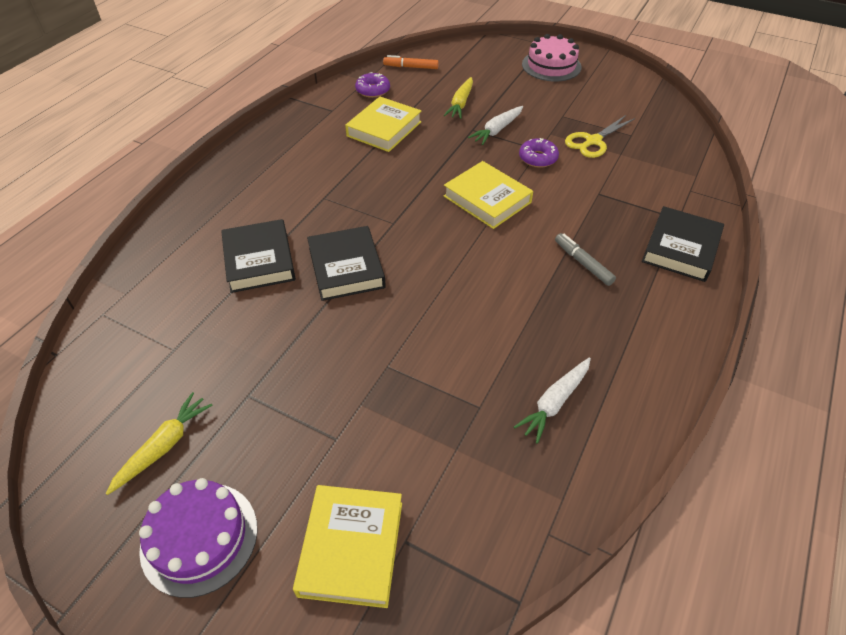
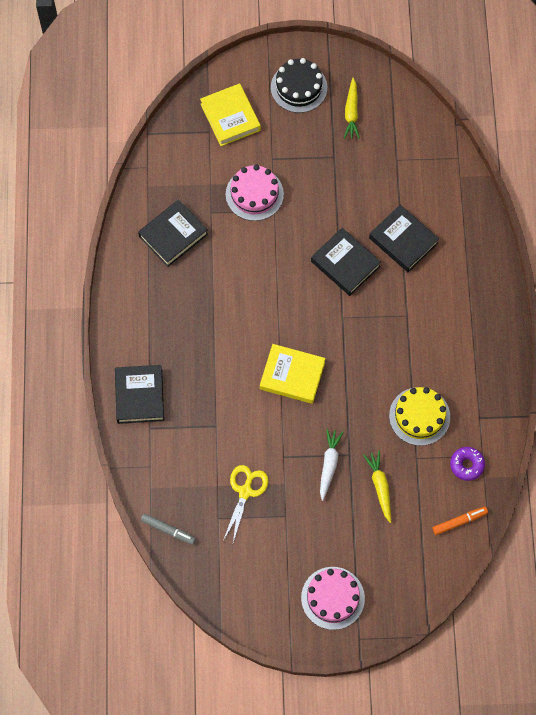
camera: 150 degrees right, 20 degrees up
purple cake [139,478,258,598] -> black cake [271,58,327,113]
yellow book [345,97,422,152] -> yellow cake [389,387,450,446]
white carrot [514,358,591,444] -> black book [138,200,208,267]
purple donut [519,138,559,168] -> none
grey marker [555,233,616,286] -> grey marker moved to [141,513,196,545]
none -> pink cake [226,165,284,221]

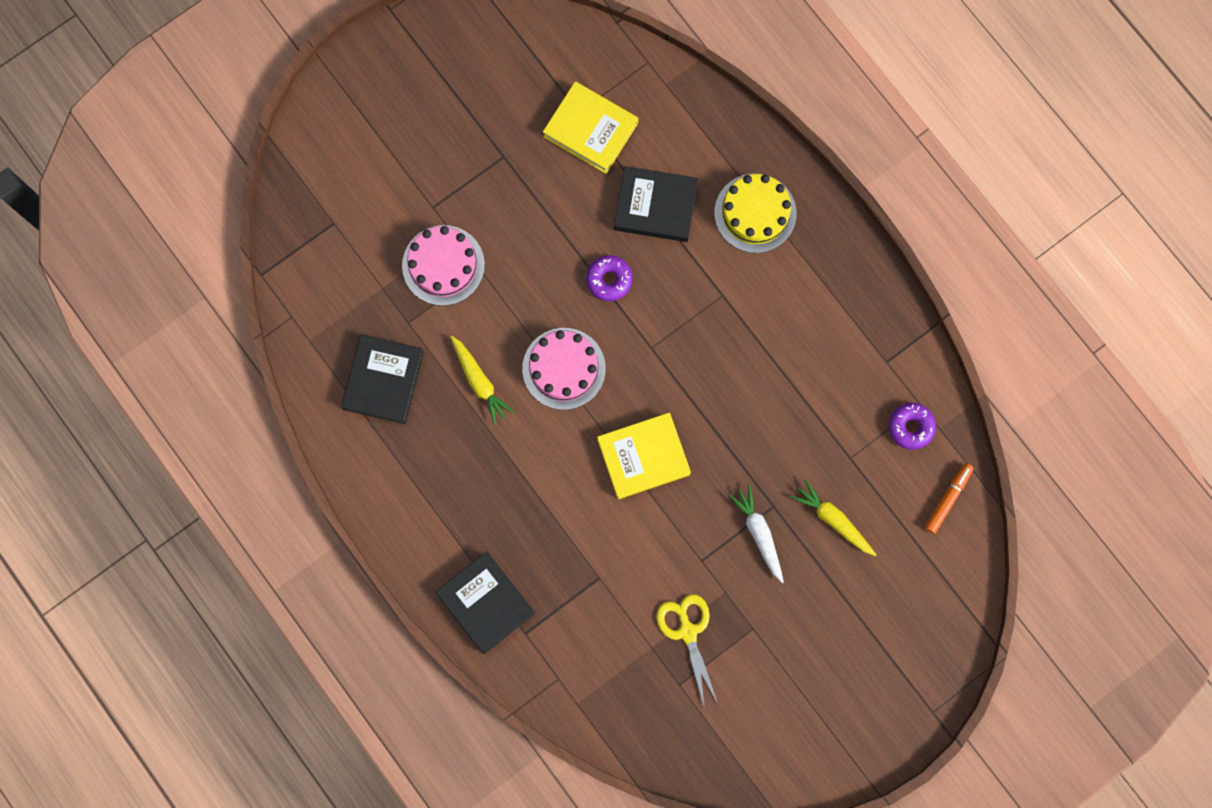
camera: 35 degrees left, 10 degrees up
grey marker [141,513,196,545] -> none
yellow book [200,83,261,146] -> yellow book moved to [543,82,638,174]
black cake [271,58,327,113] -> none
pink cake [301,567,365,630] -> pink cake moved to [522,328,606,410]
black book [311,228,381,296] -> purple donut [586,255,633,301]
yellow carrot [344,78,360,139] -> yellow carrot moved to [450,336,514,425]
yellow cake [389,387,450,446] -> yellow cake moved to [714,174,796,253]

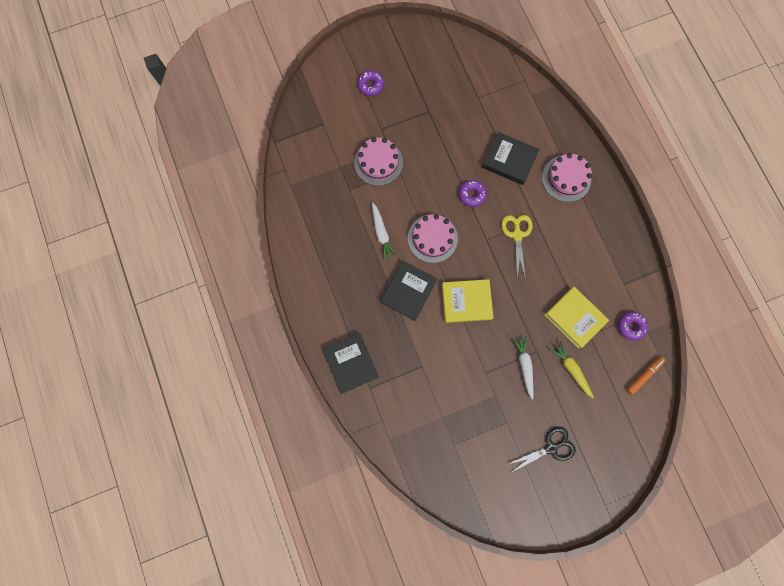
camera: 15 degrees right, 0 degrees up
black book [341,334,424,424] -> black book moved to [381,261,437,321]
yellow carrot [450,336,514,425] -> white carrot [372,202,397,260]
yellow book [543,82,638,174] -> yellow book moved to [544,287,609,349]
yellow scissors [657,594,718,709] -> yellow scissors moved to [502,215,533,278]
yellow cake [714,174,796,253] -> pink cake [542,153,592,202]
none -> purple donut [357,70,384,96]
none -> black scissors [506,427,576,473]

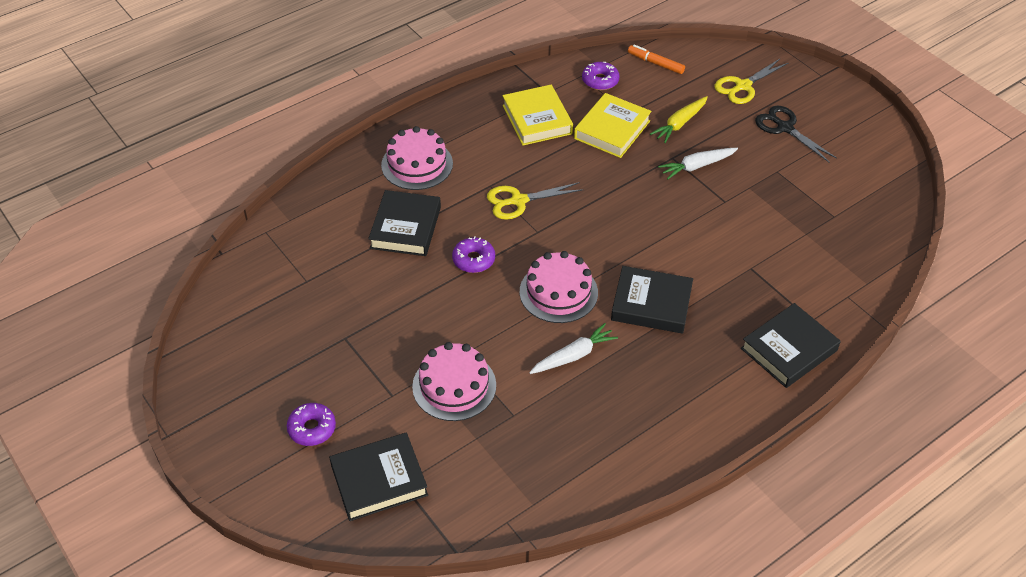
camera: 105 degrees left, 30 degrees down
yellow book [442,279,493,323] -> yellow book moved to [503,85,573,145]
none -> black book [329,433,428,521]
none -> yellow scissors [715,58,788,104]

